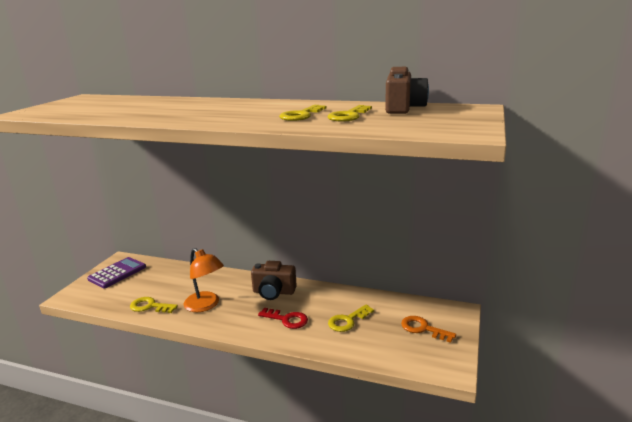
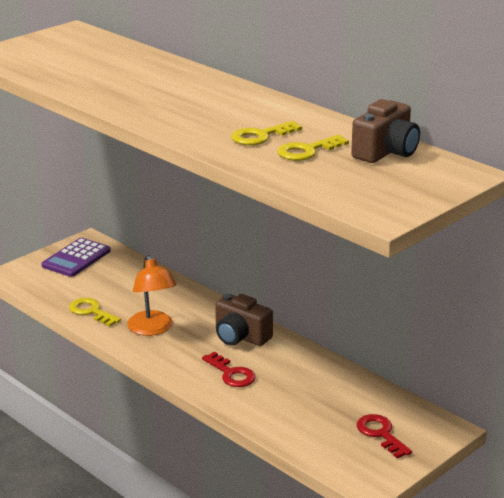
camera: 25 degrees right, 5 degrees up
purple calculator [87,257,146,288] -> purple calculator turned 150 degrees clockwise [41,238,111,277]
yellow key [328,304,374,332] -> none
orange key [401,316,456,343] -> red key [357,414,412,458]

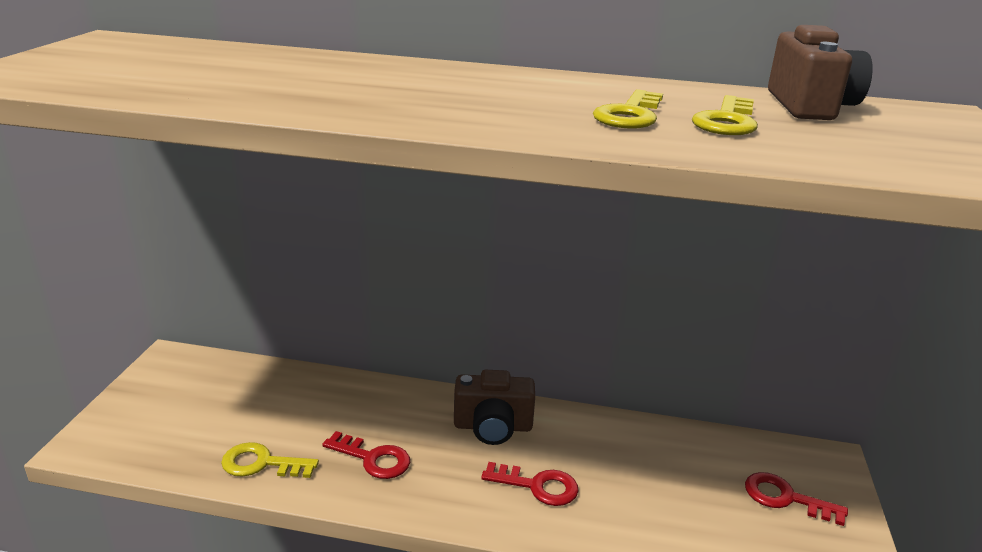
camera: 35 degrees left, 0 degrees up
purple calculator [41,238,111,277] -> none
orange lamp [127,255,177,336] -> red key [322,431,410,479]

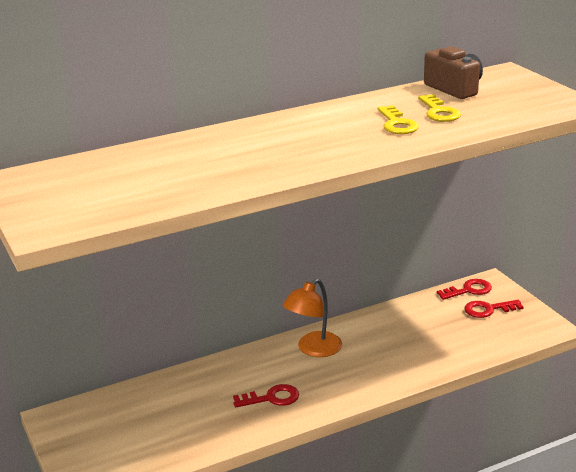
camera: 35 degrees left, 0 degrees up
yellow key [221,442,319,478] -> none
brown camera [454,370,535,445] -> orange lamp [283,279,342,357]
red key [481,462,579,506] -> red key moved to [437,279,492,300]

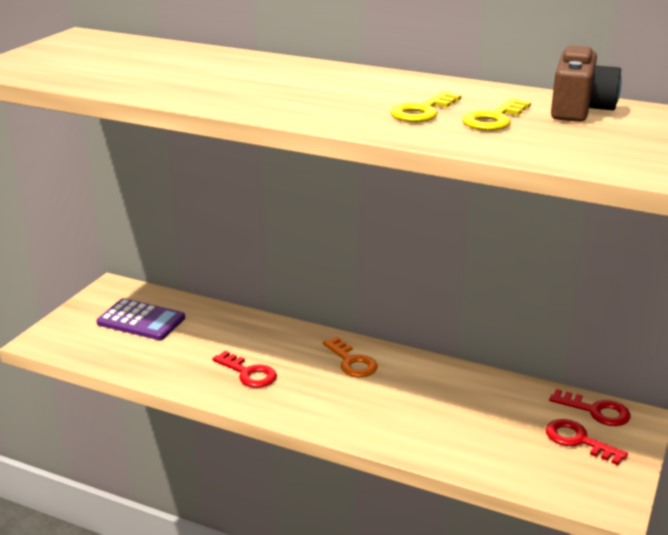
camera: 50 degrees right, 0 degrees up
orange lamp [283,279,342,357] -> orange key [323,337,377,377]
none -> purple calculator [96,298,185,340]

